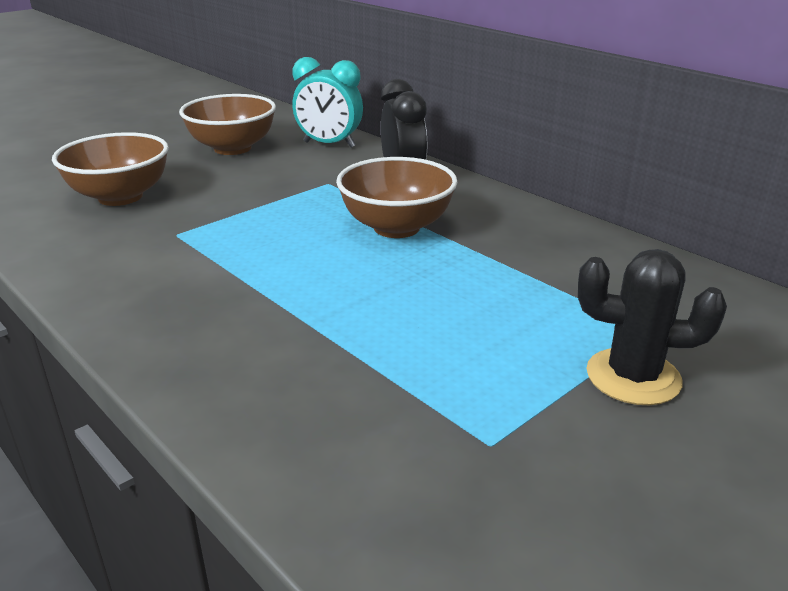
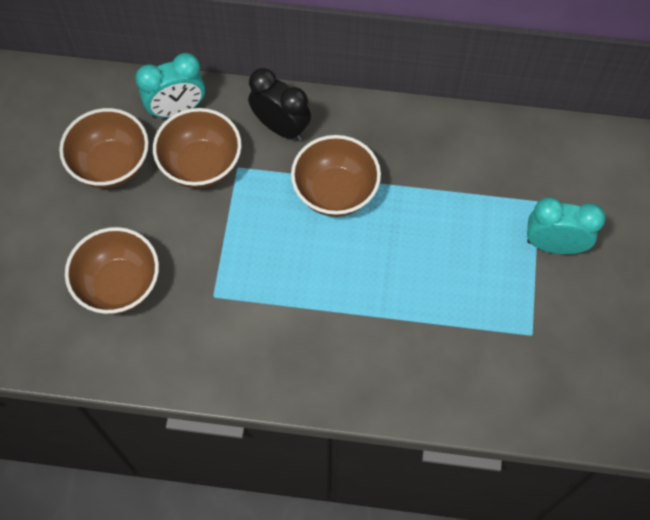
camera: 40 degrees left, 35 degrees up
black cactus [578,249,727,405] -> turquoise clock [527,197,606,254]
none -> brown bowl [153,108,241,188]

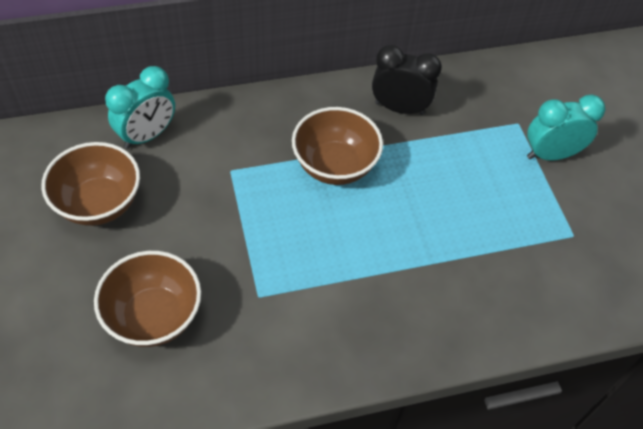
camera: 25 degrees left, 10 degrees down
brown bowl [153,108,241,188] -> none
black clock [248,68,311,141] -> black clock moved to [372,45,442,115]

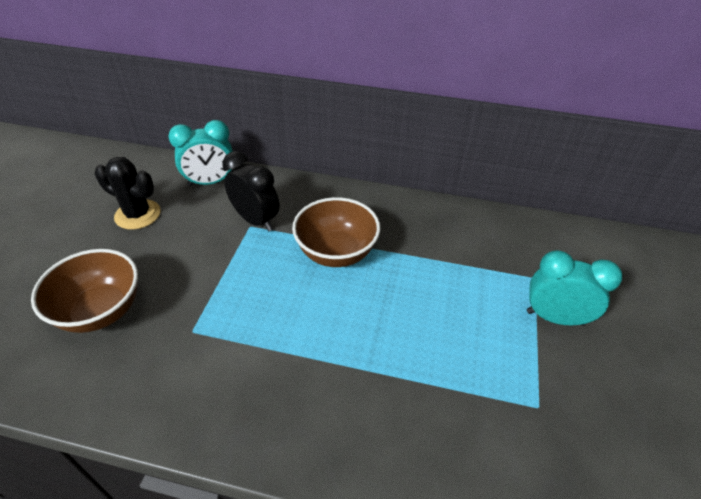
camera: 30 degrees right, 10 degrees down
brown bowl [41,142,140,226] -> black cactus [95,157,160,230]
black clock [372,45,442,115] -> black clock moved to [222,151,279,231]

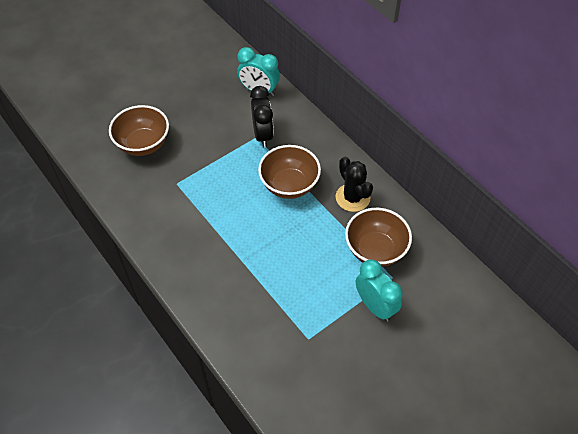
camera: 40 degrees right, 10 degrees up
black cactus [95,157,160,230] -> black cactus moved to [335,157,373,212]
none -> brown bowl [345,208,412,267]

